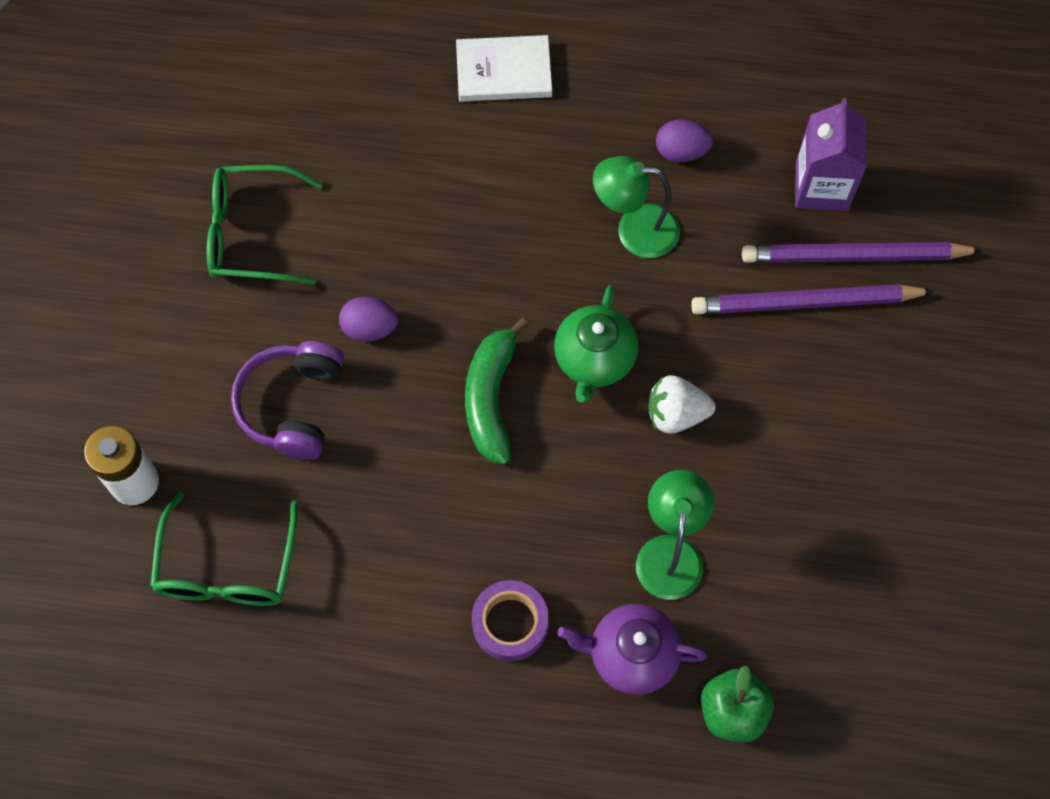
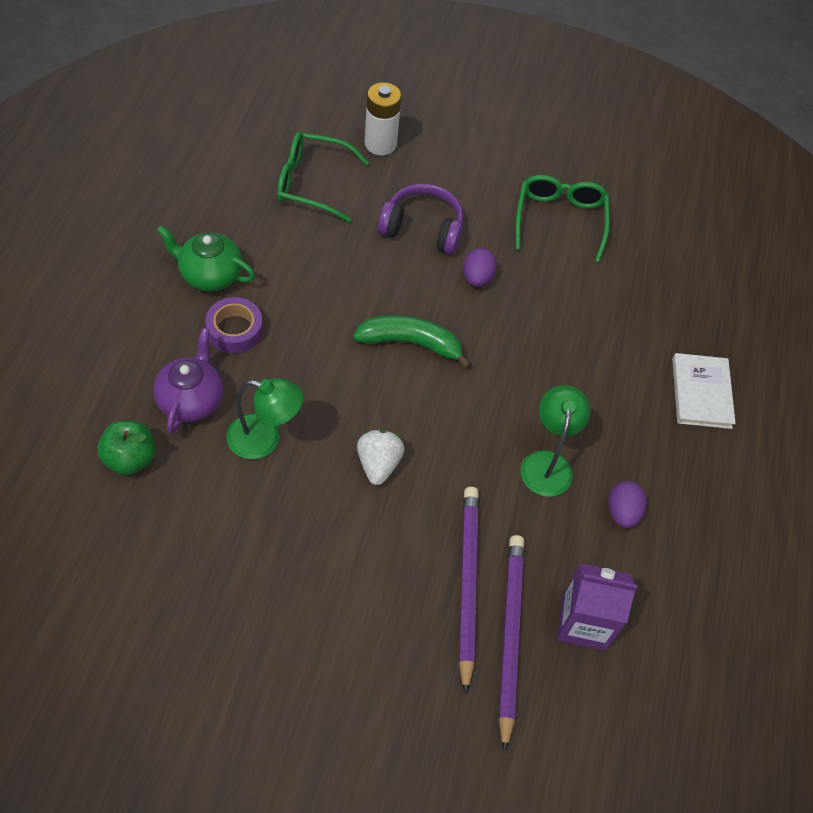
camera: 90 degrees right, 10 degrees down
green teapot [554,285,638,403] -> green teapot moved to [156,225,255,292]

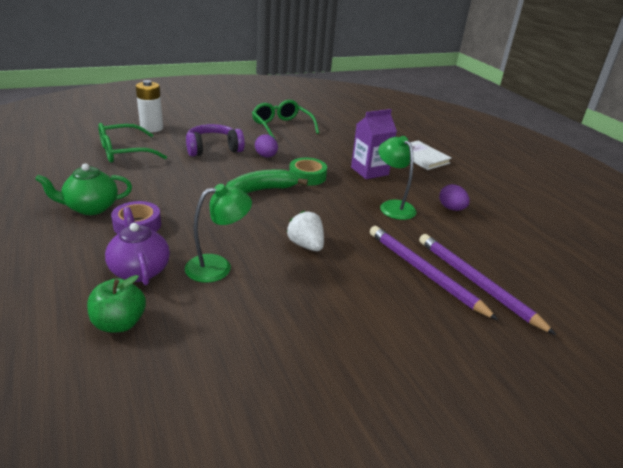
camera: 35 degrees left, 25 degrees down
purple carton [557,563,638,651] -> purple carton moved to [351,109,397,179]
none -> green tape [289,158,327,186]

